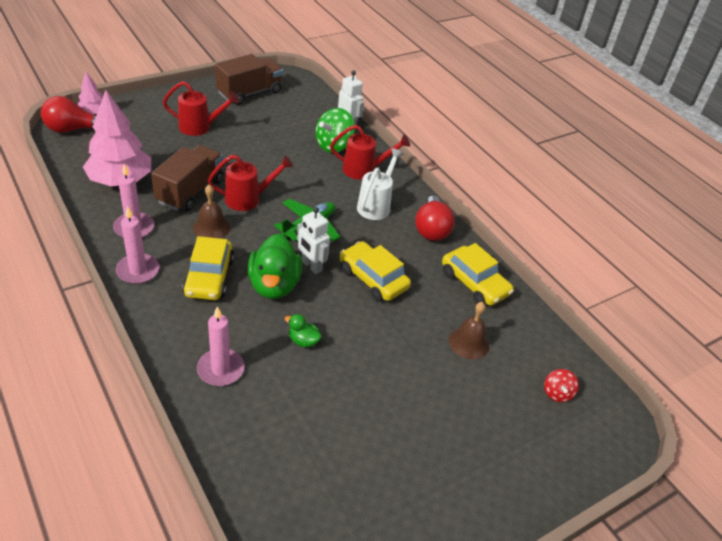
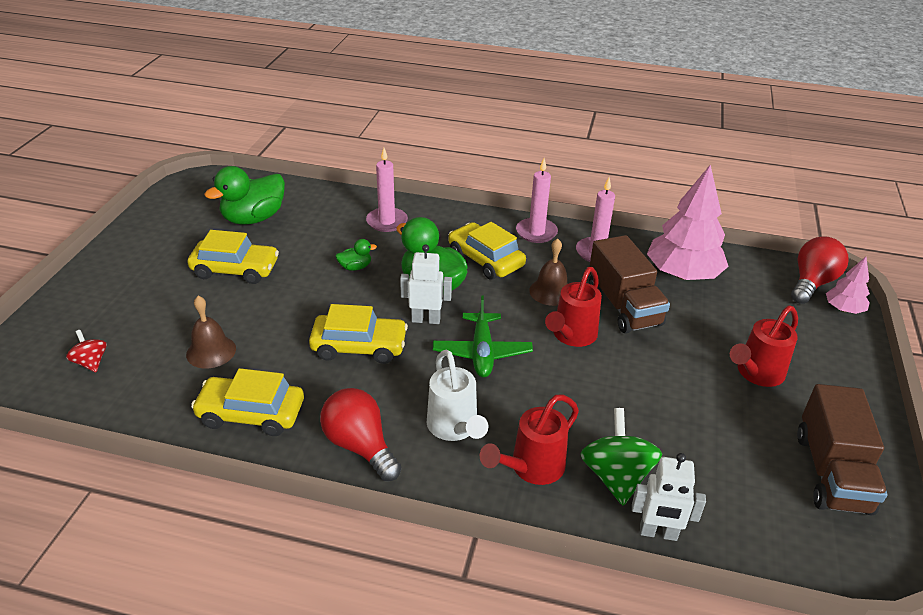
camera: 140 degrees right, 5 degrees down
none -> yellow car [187,230,279,284]
none -> green duck [204,166,285,225]

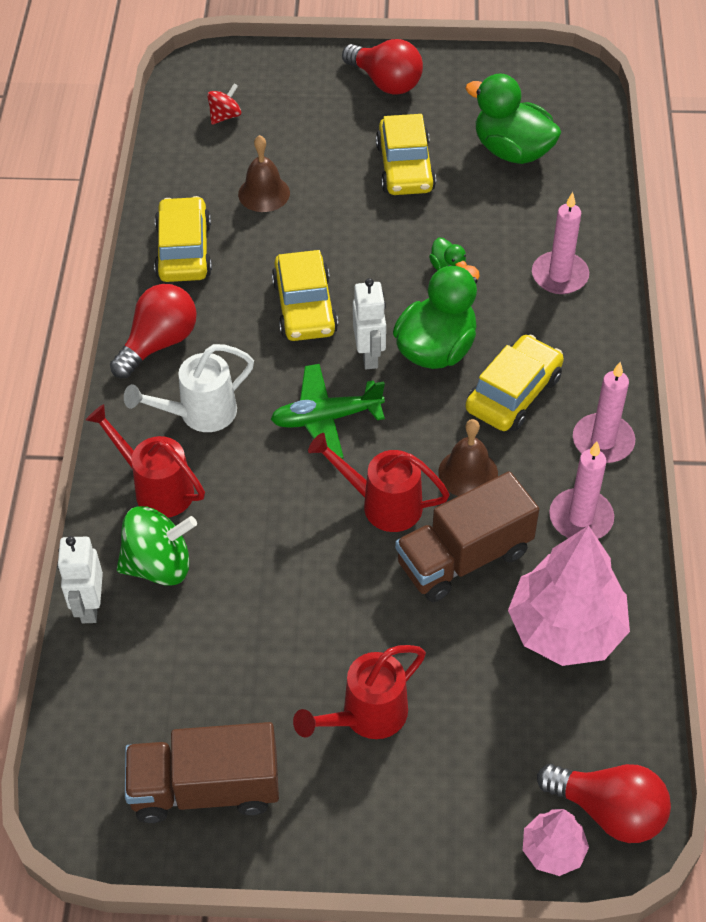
camera: 80 degrees right, 15 degrees up
red watering can [730,305,798,387] -> red watering can turned 75 degrees counterclockwise [293,645,426,739]
none -> red light bulb [342,39,423,95]

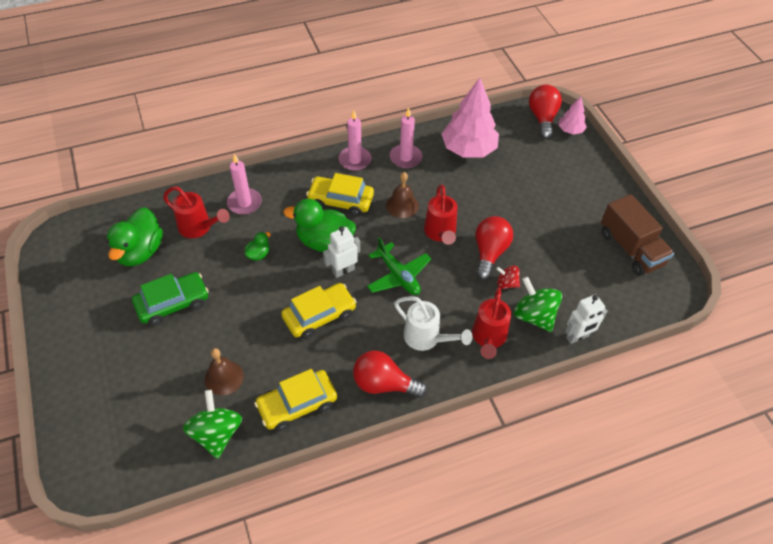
camera: 115 degrees left, 0 degrees up
red spinning top [207,83,241,125] -> red spinning top moved to [496,266,520,289]
red watering can [293,645,426,739] -> red watering can moved to [163,186,230,238]
red light bulb [342,39,423,95] -> red light bulb moved to [475,216,513,280]
yellow car [376,114,436,195] -> green car [132,272,209,326]
brown truck [395,471,539,602] -> none
none -> green spinning top [183,390,242,459]

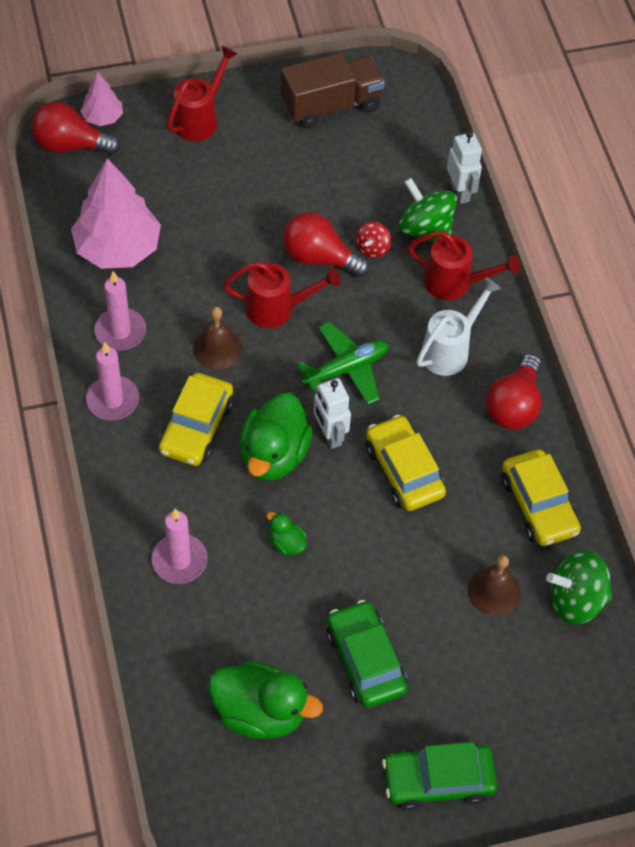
camera: 85 degrees left, 5 degrees up
red watering can [163,186,230,238] -> red watering can moved to [167,46,237,141]
green spinning top [514,276,562,332] -> green spinning top turned 75 degrees clockwise [399,178,457,242]
none -> green car [382,742,497,811]

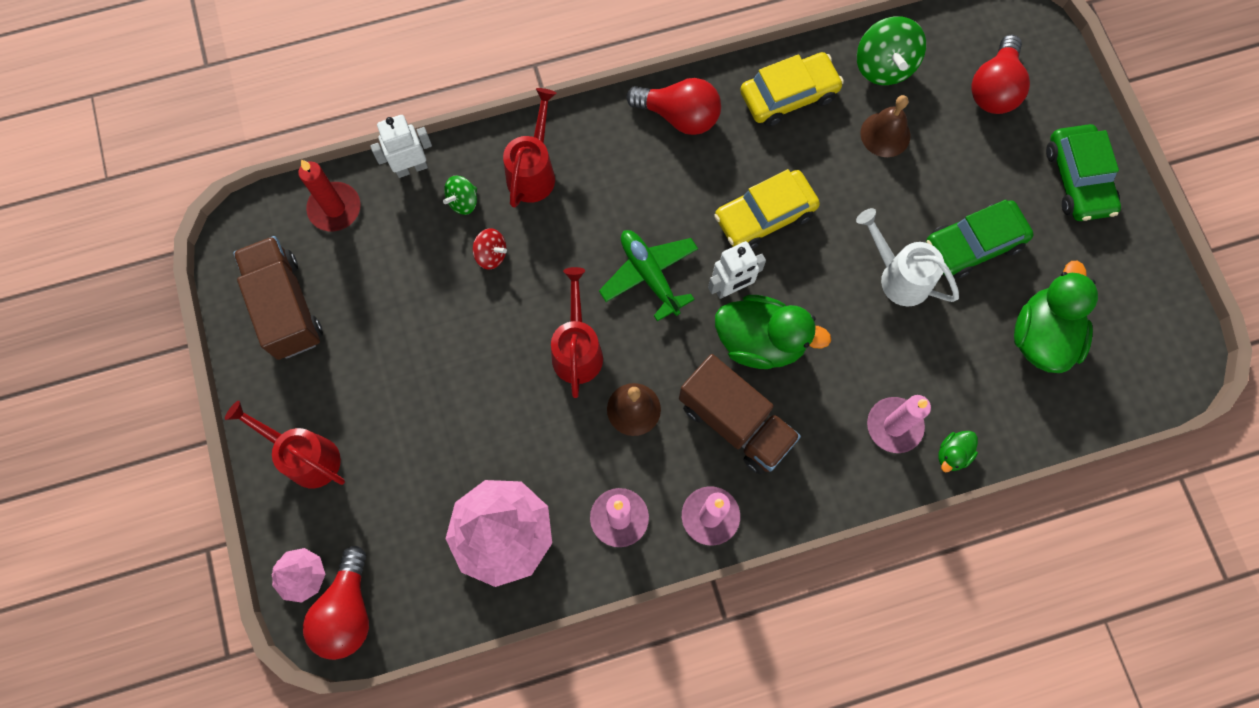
camera: 90 degrees left, 15 degrees up
yellow car [159,373,234,466] -> brown truck [679,354,801,475]
green duck [267,512,307,556] -> green duck moved to [938,431,978,472]
red light bulb [283,212,370,277] -> red light bulb moved to [971,35,1030,114]
green spinning top [399,178,457,242] -> green spinning top [443,176,477,215], size x0.56
white watering can [416,277,501,376] -> white watering can moved to [856,208,959,307]
none -> red candle [298,160,361,231]

